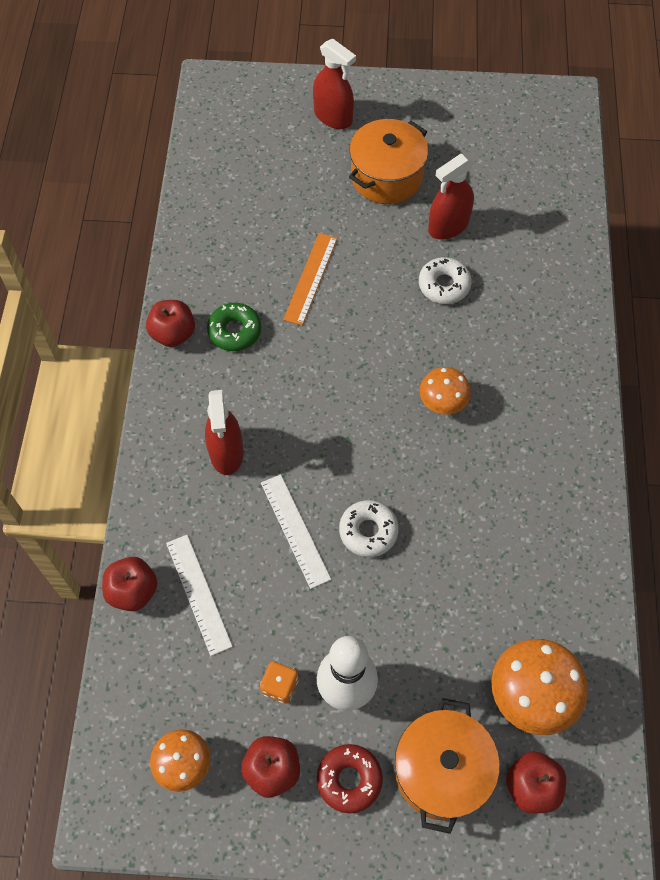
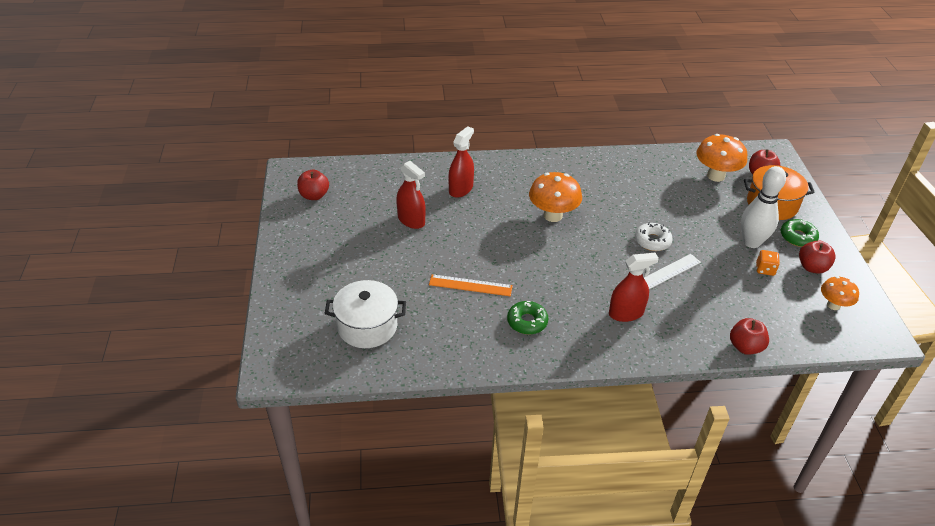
camera: 100 degrees left, 20 degrees down
red apple [146,300,195,347] -> red apple moved to [297,170,329,200]
white ruler [166,535,233,656] -> none
red spray bottle [313,39,356,129] -> red spray bottle moved to [449,126,474,198]
red donut [317,744,383,813] -> green donut [781,219,819,247]
orange pot [349,119,428,204] -> none
white donut [419,257,472,304] -> none
orange mushroom [420,367,471,414] -> orange mushroom [529,172,582,222], size x1.61
none -> white pot [325,280,406,348]

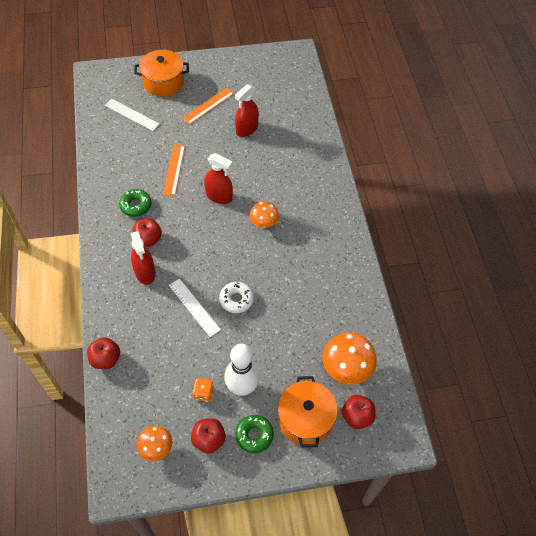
camera: 85 degrees right, 15 degrees up
red apple [297,170,329,200] -> red apple moved to [132,218,162,247]
white pot [325,280,406,348] -> white ruler [105,99,160,131]
red spray bottle [449,126,474,198] -> red spray bottle moved to [204,153,233,204]
orange mushroom [529,172,582,222] -> orange mushroom [249,202,279,228], size x0.62
none -> orange pot [134,50,189,97]
none -> orange ruler [182,88,234,125]

